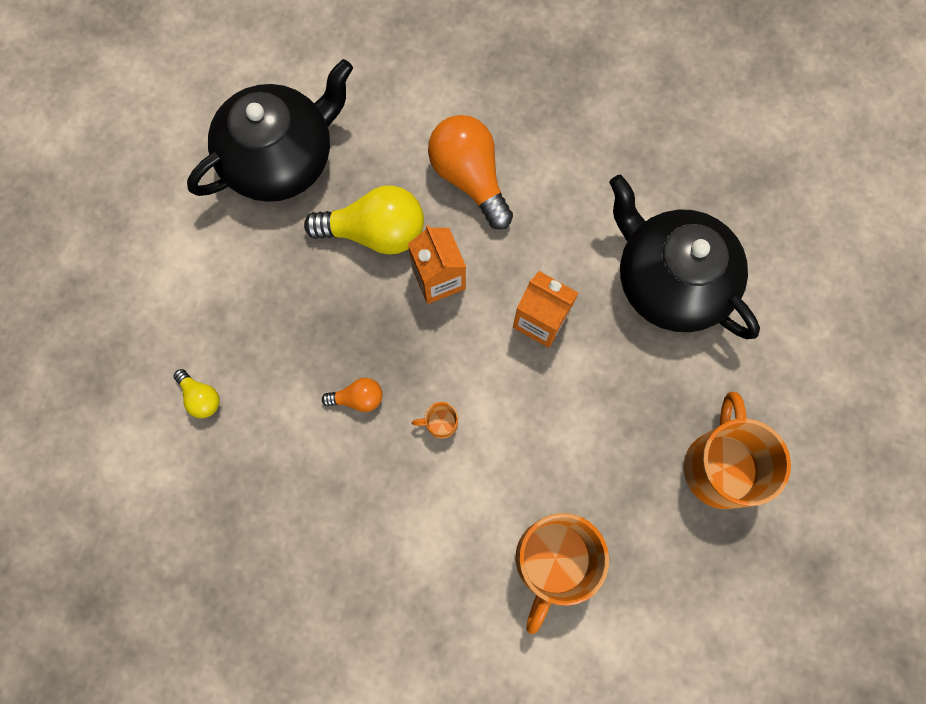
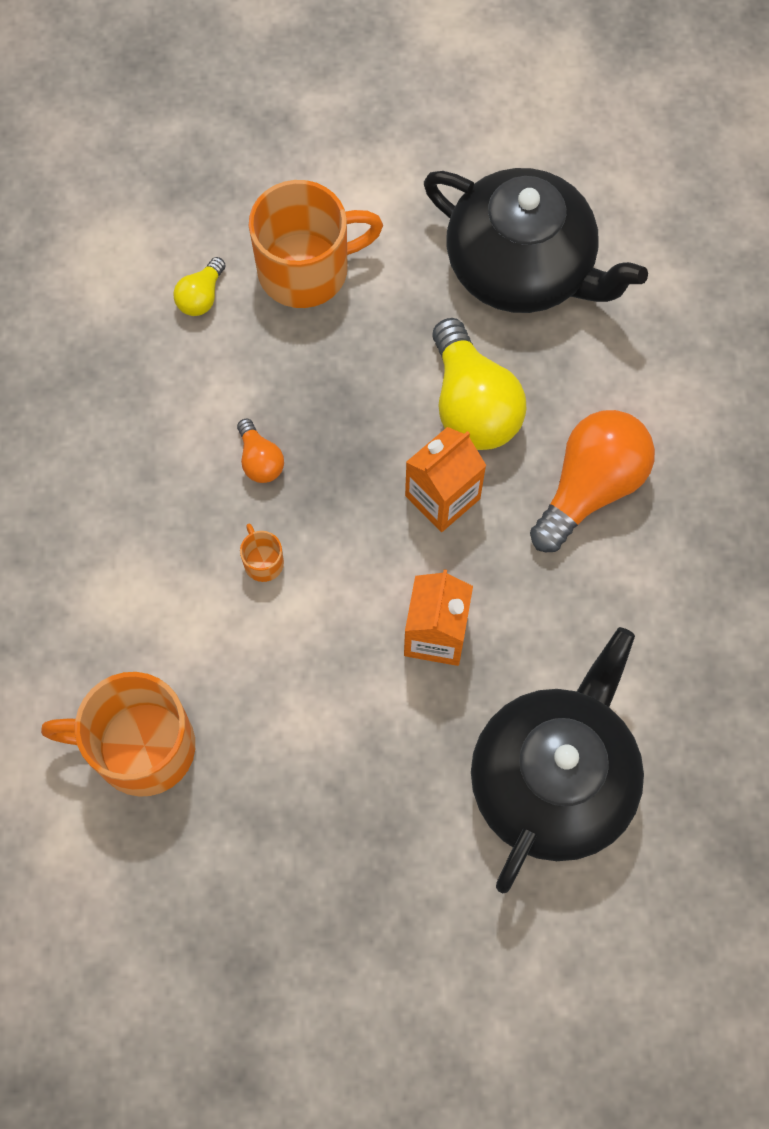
camera: 70 degrees right, 5 degrees down
orange mug [684,392,791,509] -> orange mug moved to [249,180,383,308]

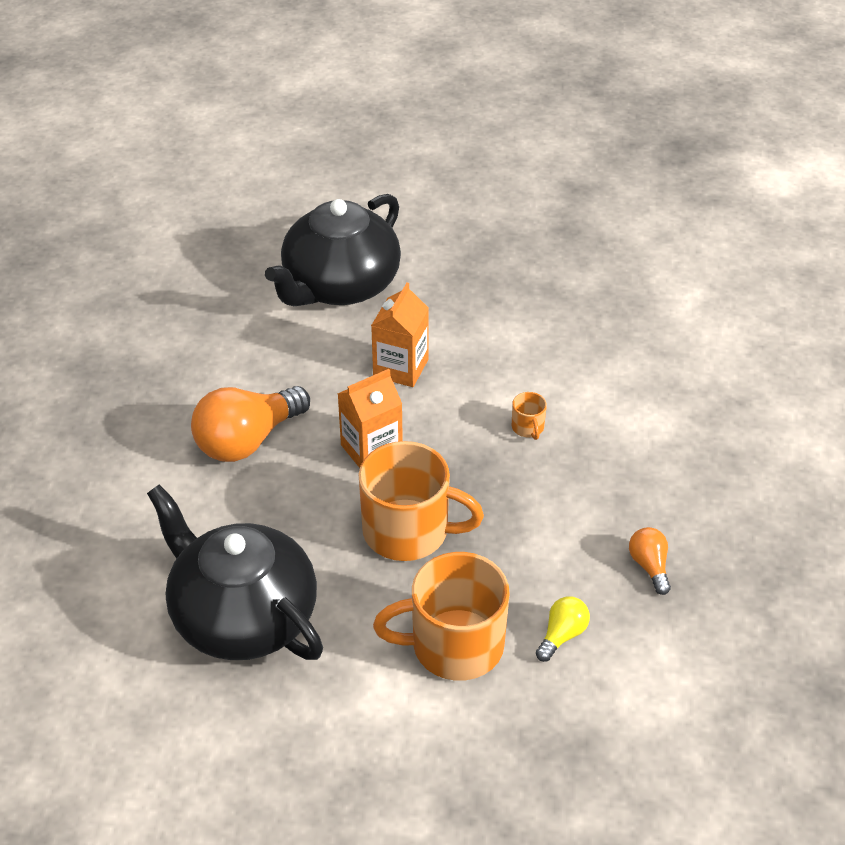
camera: 170 degrees left, 25 degrees down
orange mug [41,672,195,797] -> orange mug moved to [359,441,484,561]
orange light bulb [237,419,284,483] -> orange light bulb moved to [629,527,671,595]
yellow light bulb [432,318,526,450] -> none

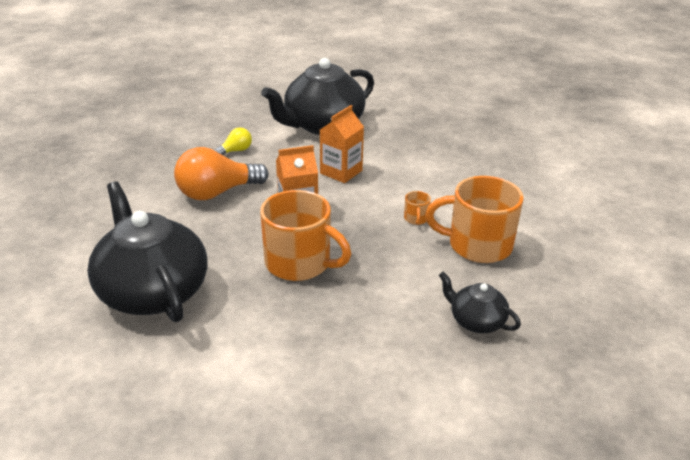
camera: 15 degrees right, 10 degrees down
orange mug [373,552,510,681] -> orange mug moved to [425,176,524,263]
yellow light bulb [536,596,590,662] -> yellow light bulb moved to [214,128,252,155]
orange light bulb [629,527,671,595] -> black teapot [439,272,521,333]

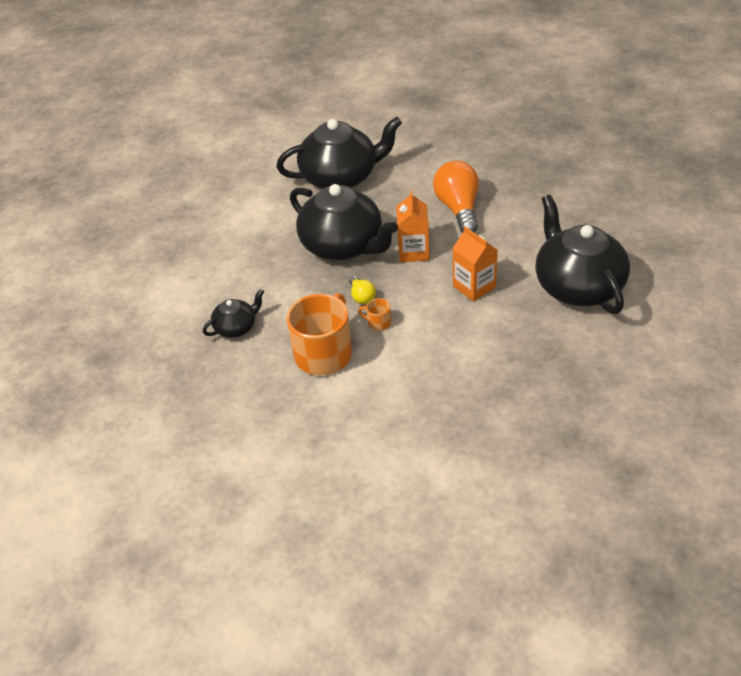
camera: 110 degrees right, 10 degrees up
yellow light bulb [214,128,252,155] -> yellow light bulb moved to [349,276,376,304]
orange mug [260,190,351,281] -> black teapot [290,184,398,260]

